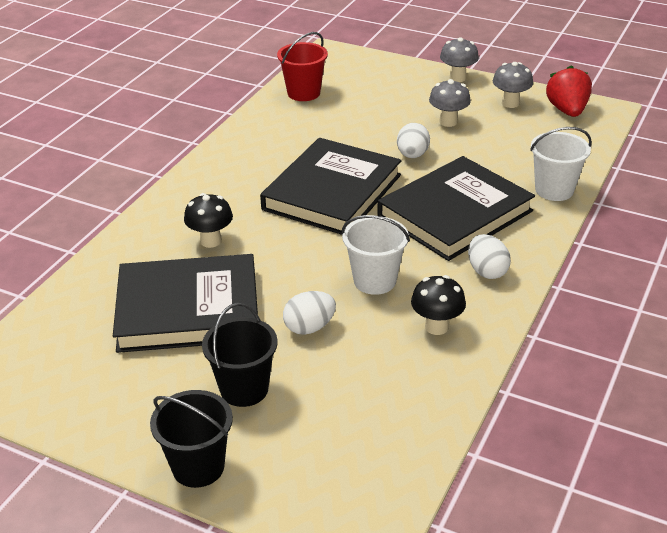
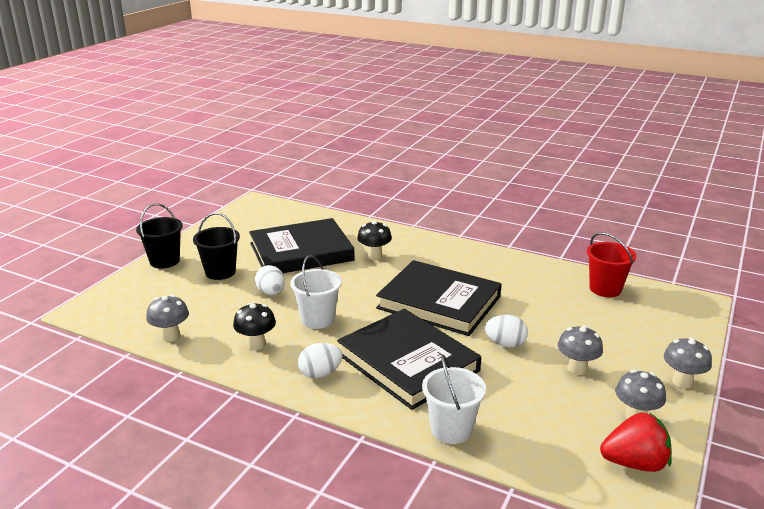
camera: 90 degrees right, 10 degrees down
black book [113,254,258,353] -> black book turned 75 degrees clockwise [249,218,355,273]
none -> grey mushroom [146,295,189,342]

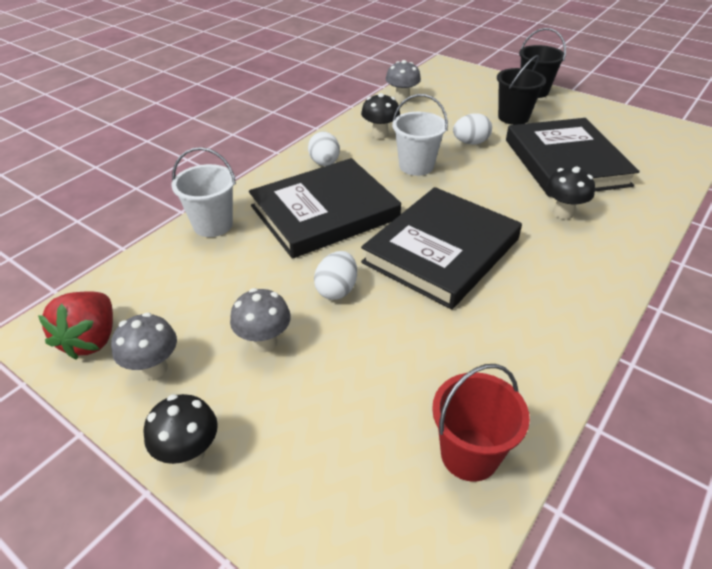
camera: 100 degrees right, 15 degrees up
grey mushroom [664,337,712,388] -> black mushroom [143,394,218,468]

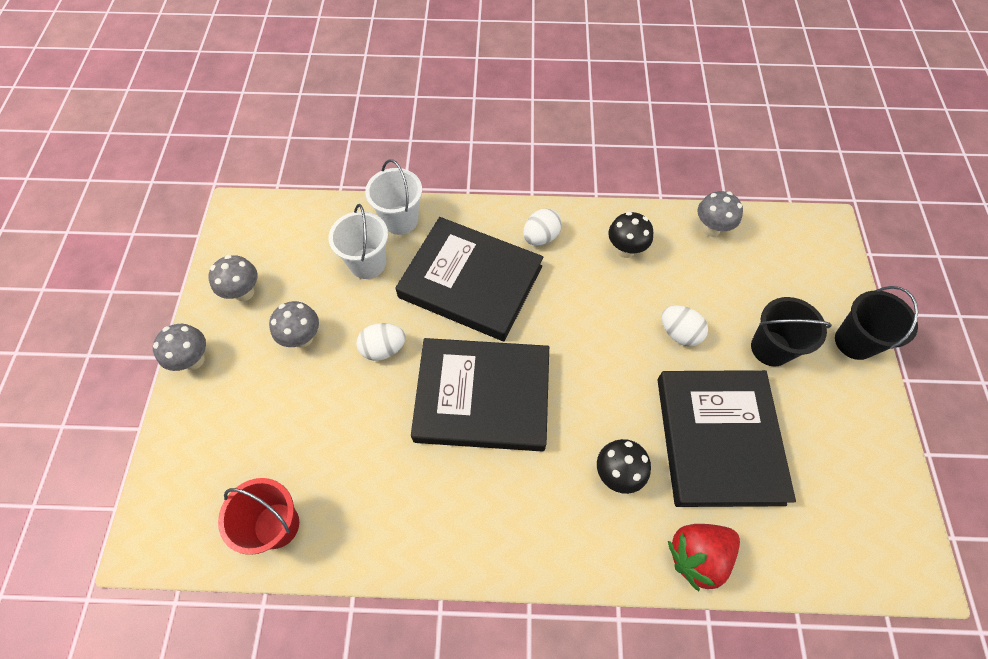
camera: 55 degrees right, 20 degrees up
red strawberry [38,291,113,360] -> red strawberry moved to [668,524,740,591]
black mushroom [143,394,218,468] -> grey mushroom [153,324,206,371]
white bucket [392,94,448,176] -> white bucket moved to [329,204,388,279]
black book [506,118,640,197] -> black book turned 45 degrees counterclockwise [657,370,796,507]

